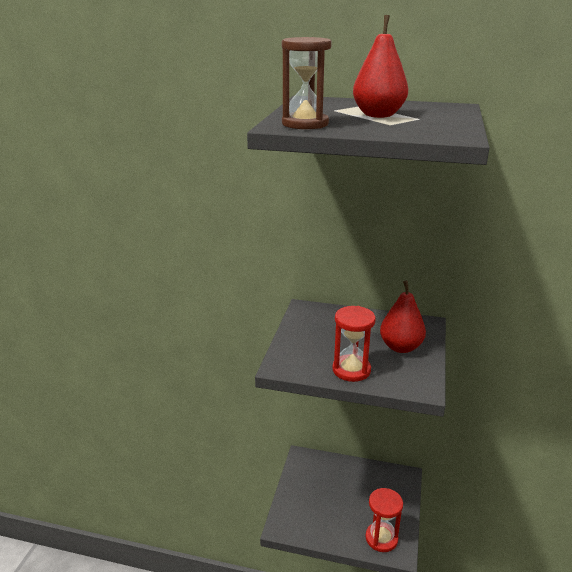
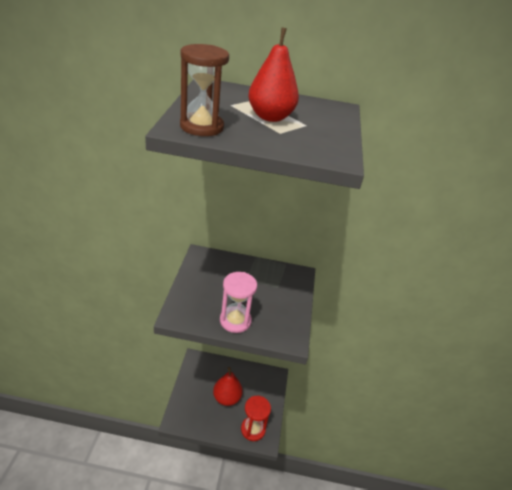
camera: 10 degrees left, 10 degrees up
red hourglass [332,306,376,382] -> pink hourglass [220,272,257,333]
red pear [380,280,426,353] -> red pear moved to [213,367,243,406]

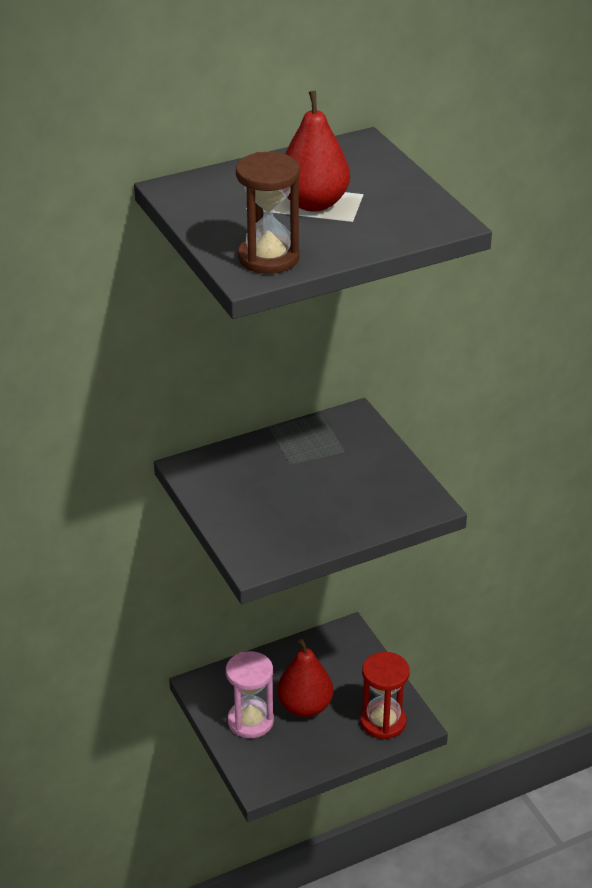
camera: 30 degrees left, 0 degrees up
pink hourglass [220,272,257,333] -> pink hourglass moved to [226,651,274,738]

